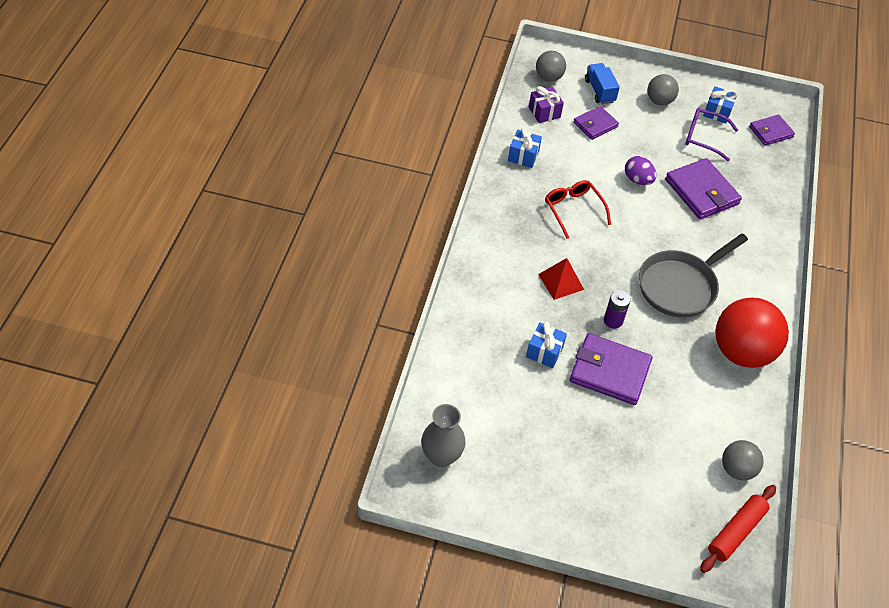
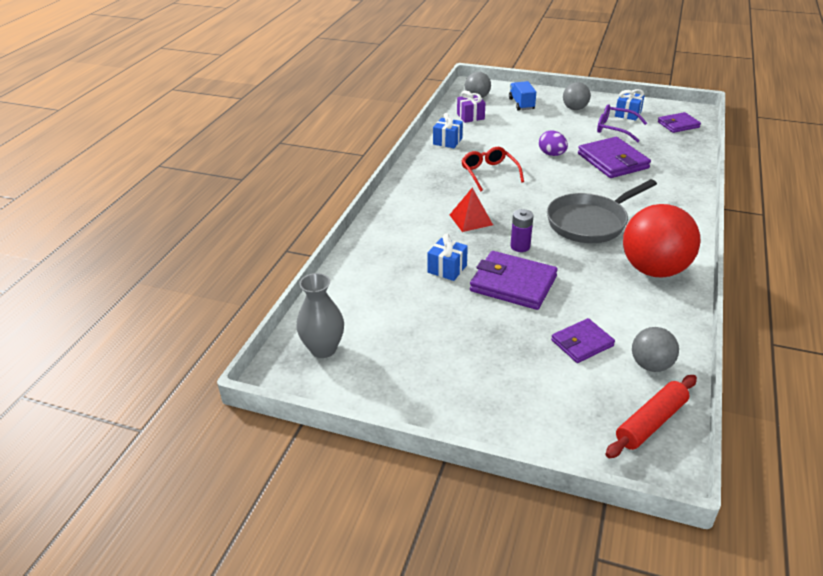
camera: 10 degrees right, 15 degrees down
purple wallet [573,106,619,140] -> purple wallet moved to [551,318,615,363]

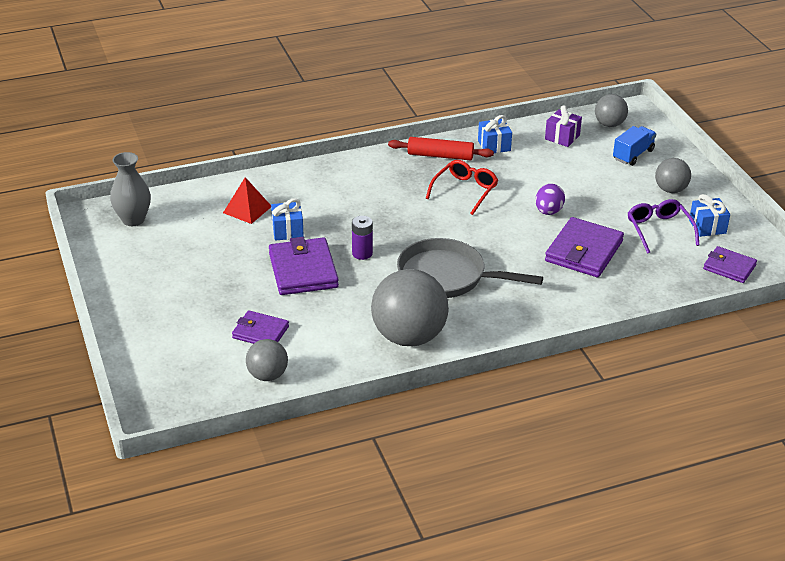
camera: 50 degrees right, 0 degrees up
red pyramid [450,188,493,232] -> red pyramid moved to [223,177,271,224]
red rolling pin [605,375,697,458] -> red rolling pin moved to [388,137,494,160]
red ball [623,204,700,278] -> grey ball [371,269,449,346]

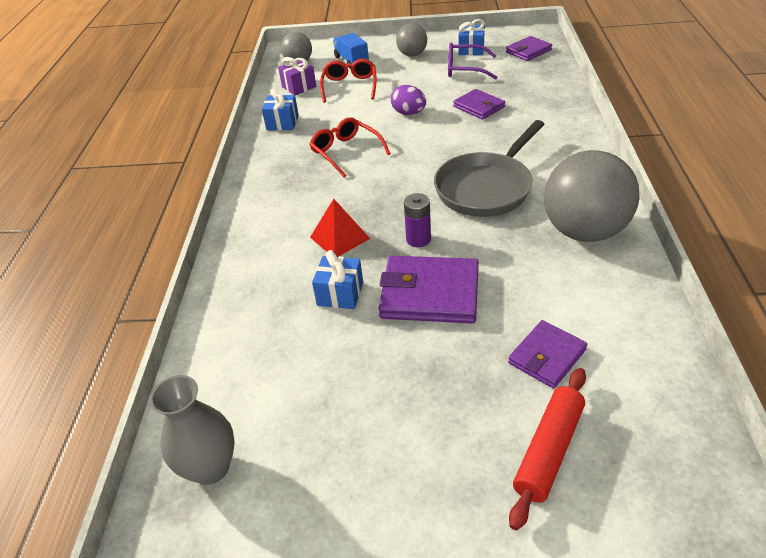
camera: 65 degrees left, 5 degrees up
red pyramid [223,177,271,224] -> red pyramid moved to [310,199,370,257]
grey ball [246,339,288,381] -> none
red rolling pin [388,137,494,160] -> red rolling pin moved to [509,368,586,530]
purple wallet [545,217,624,277] -> purple wallet [453,89,505,120], size x0.61
none -> red glasses [320,59,377,103]

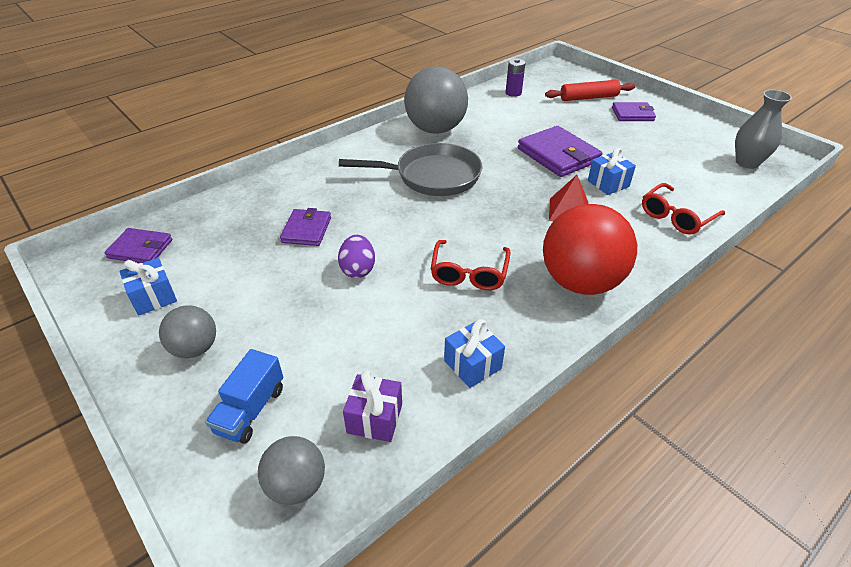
camera: 135 degrees left, 0 degrees up
red glasses [320,59,377,103] -> red glasses moved to [642,183,725,235]
purple battery [404,193,431,247] -> purple battery moved to [506,59,525,97]
purple glasses [448,43,497,80] -> none
purple wallet [508,320,587,389] -> purple wallet moved to [612,102,656,121]
none -> red ball [543,204,637,295]

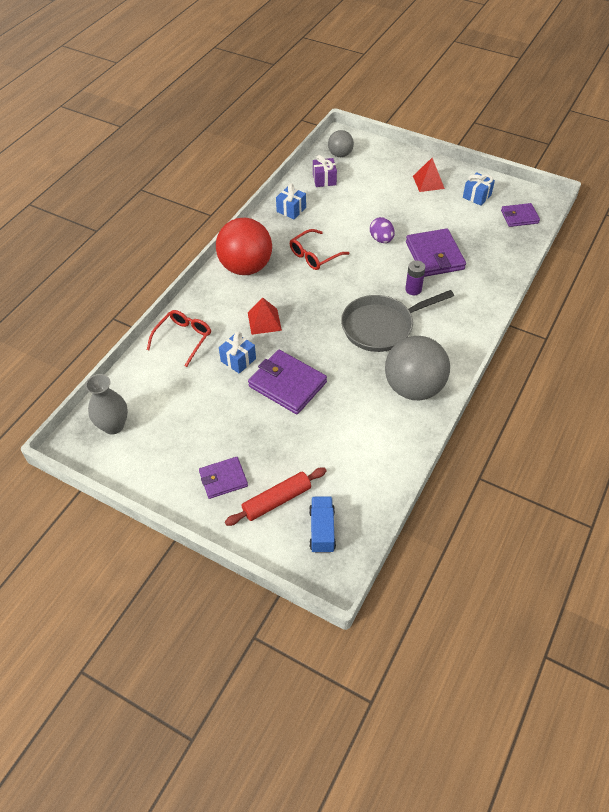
camera: 160 degrees right, 10 degrees up
grey ball [159,305,216,359] -> red pyramid [413,158,445,192]
blue truck [205,349,283,444] -> blue truck moved to [309,496,336,553]
purple wallet [280,208,331,246] -> purple wallet [406,228,466,277], size x1.64
red glasses [431,240,511,290] -> red glasses turned 120 degrees counterclockwise [290,229,350,270]
purple battery [506,59,525,97] -> purple battery moved to [405,260,425,295]

